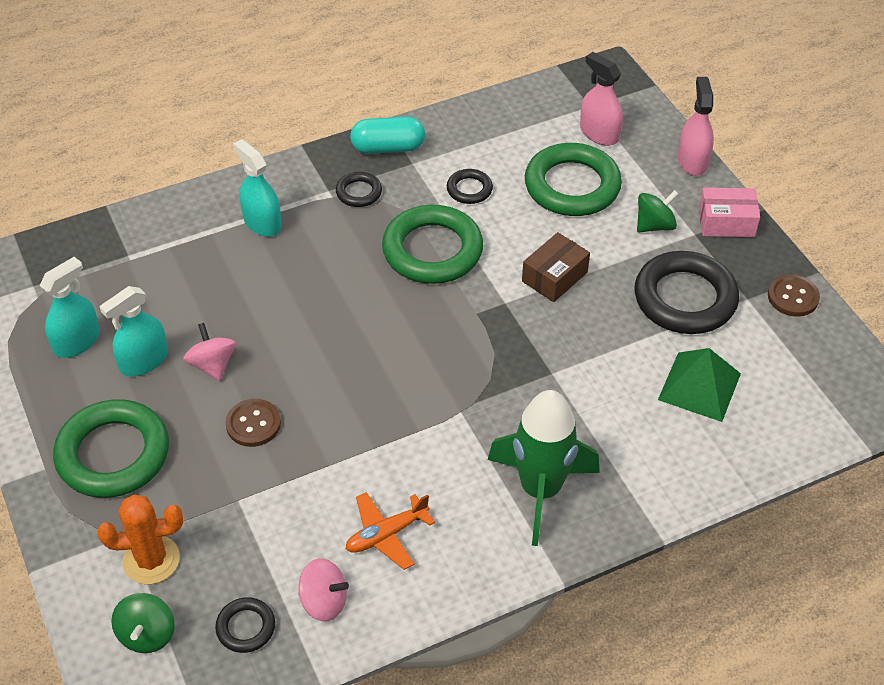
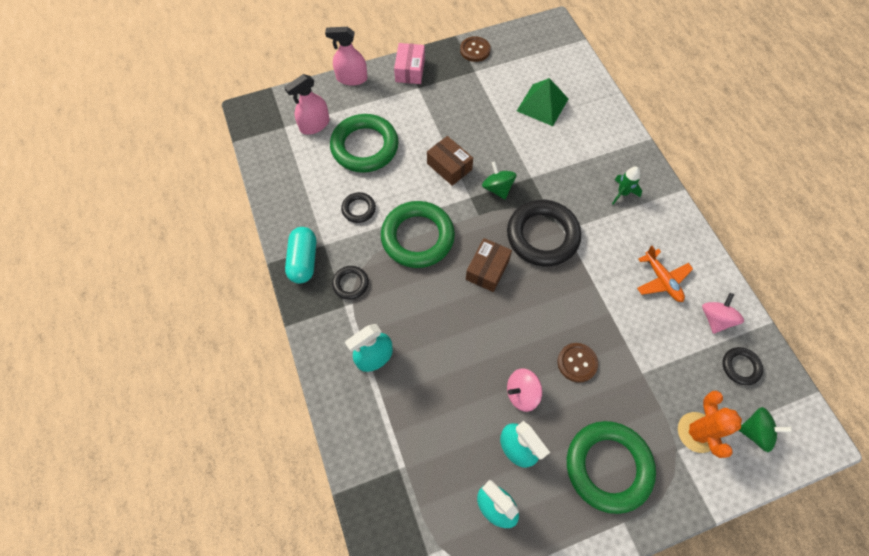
camera: 85 degrees left, 15 degrees up
green rocket [488,390,600,546] -> green rocket [612,166,642,205], size x0.45
black ring [635,251,739,334] -> black ring moved to [507,200,581,266]
green spinning top [637,190,678,232] -> green spinning top moved to [482,161,517,199]
none -> brown box [466,238,512,292]

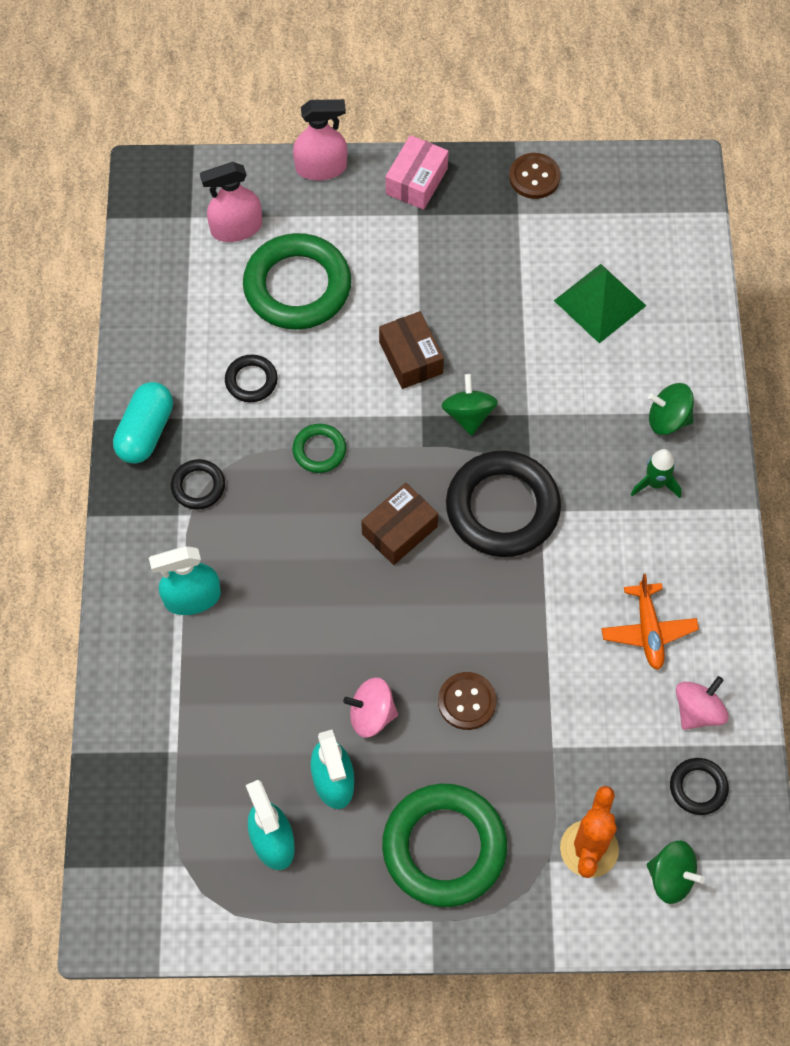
camera: 20 degrees right, 0 degrees up
pink spray bottle [325,27,368,86] -> pink spray bottle turned 150 degrees clockwise [293,99,347,180]
green ring [381,201,455,268] -> green ring [292,424,346,473], size x0.48
none -> green spinning top [648,383,694,435]

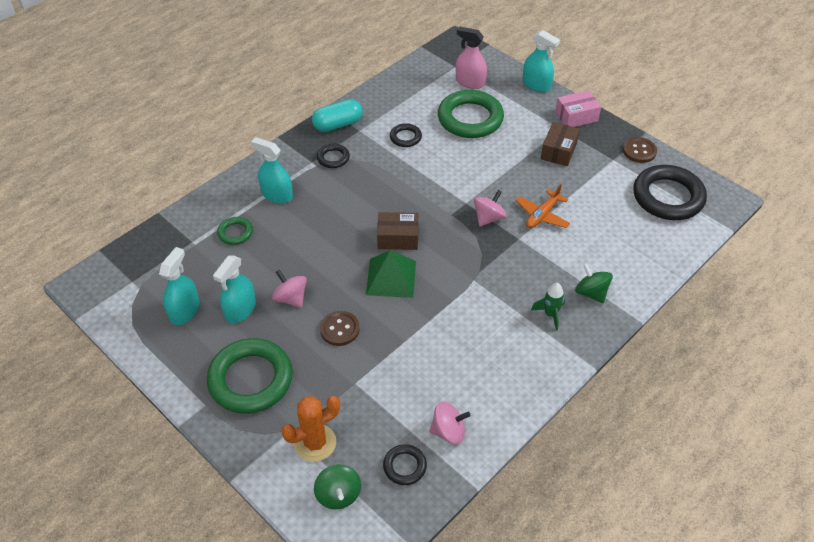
camera: 45 degrees right, 15 degrees down
green ring [292,424,346,473] -> green ring moved to [217,217,253,245]
pink spray bottle [293,99,347,180] -> turquoise spray bottle [523,30,560,92]
brown box [379,311,444,389] -> brown box moved to [541,122,580,166]
green spinning top [441,374,498,436] -> pink spinning top [474,190,506,226]
black ring [446,450,561,557] -> black ring moved to [633,165,707,220]
green pyramid [554,264,646,343] -> green pyramid moved to [366,250,416,298]
orange plane [601,574,699,670] -> orange plane moved to [516,184,570,228]

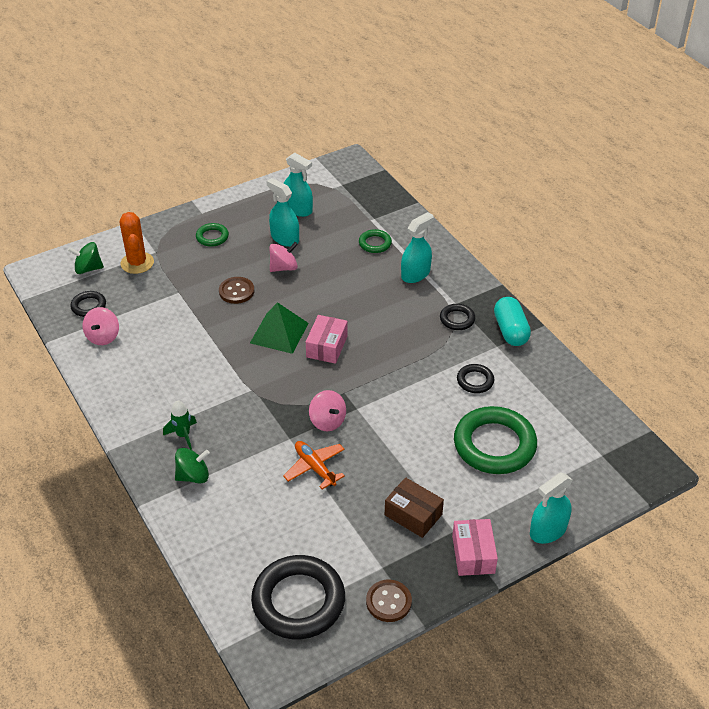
camera: 105 degrees right, 5 degrees down
green ring [207,338,293,414] -> green ring [196,223,229,247], size x0.48
brown box [377,212,418,250] -> pink box [306,315,348,364]
pink spray bottle [456,27,487,89] -> none

